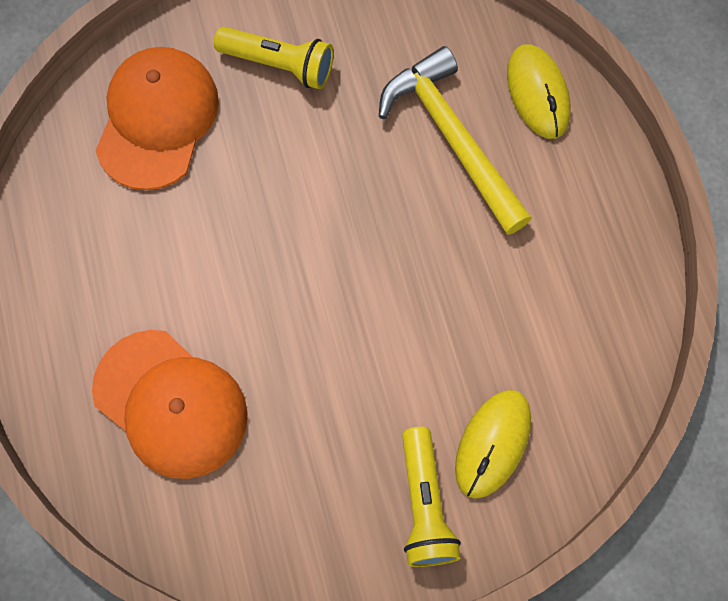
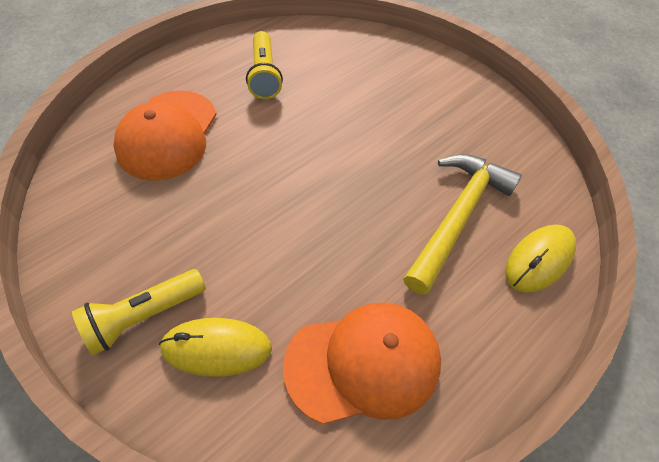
camera: 60 degrees right, 15 degrees down
orange cap [95,47,219,190] -> orange cap moved to [283,303,441,424]
yellow flashlight [214,26,334,89] -> yellow flashlight moved to [246,31,283,99]

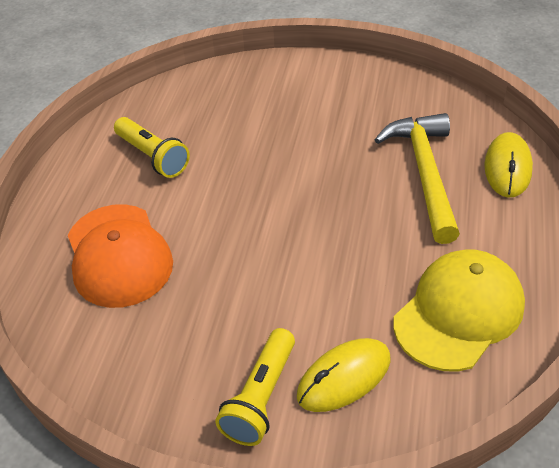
camera: 30 degrees left, 10 degrees down
orange cap [283,303,441,424] -> yellow cap [393,249,525,372]

